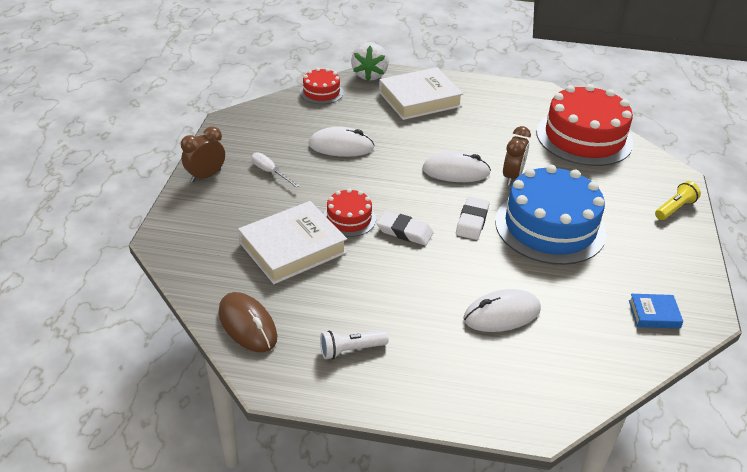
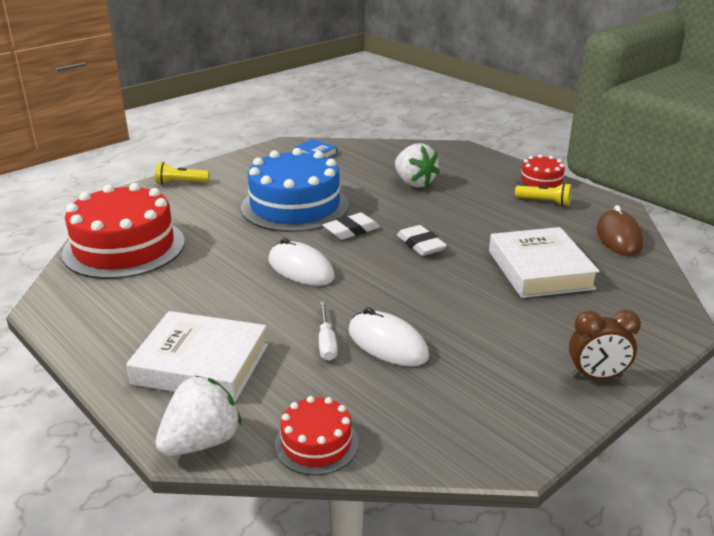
camera: 140 degrees left, 10 degrees down
white book [238,201,347,284] -> white book turned 75 degrees clockwise [489,227,600,298]
white screwdriver [252,152,300,187] -> white screwdriver moved to [319,301,338,361]
white flashlight [320,330,388,359] -> yellow flashlight [515,183,572,206]
red cake [323,188,376,237] -> red cake moved to [516,154,567,188]
white mouse [463,289,541,332] -> white strawberry [395,143,440,188]
brown clock [503,126,531,186] -> none

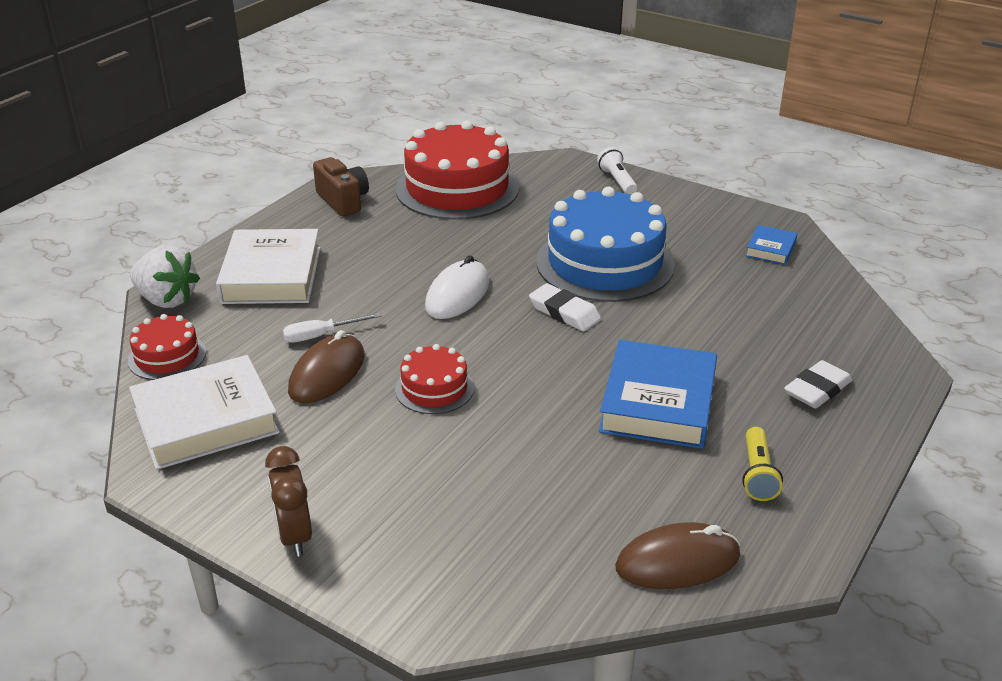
camera: 75 degrees right, 5 degrees up
yellow flashlight [155,162,209,184] -> white flashlight [597,147,637,195]
white mouse [348,307,429,366] -> brown mouse [288,330,365,403]
white strawberry [395,143,440,188] -> none
white eraser [397,225,447,256] -> white eraser moved to [784,360,853,408]
white book [489,227,600,298] -> white book moved to [129,355,280,470]
red cake [516,154,567,188] -> red cake moved to [395,344,474,414]
none -> brown camera [313,157,369,216]
none -> blue book [599,340,717,449]

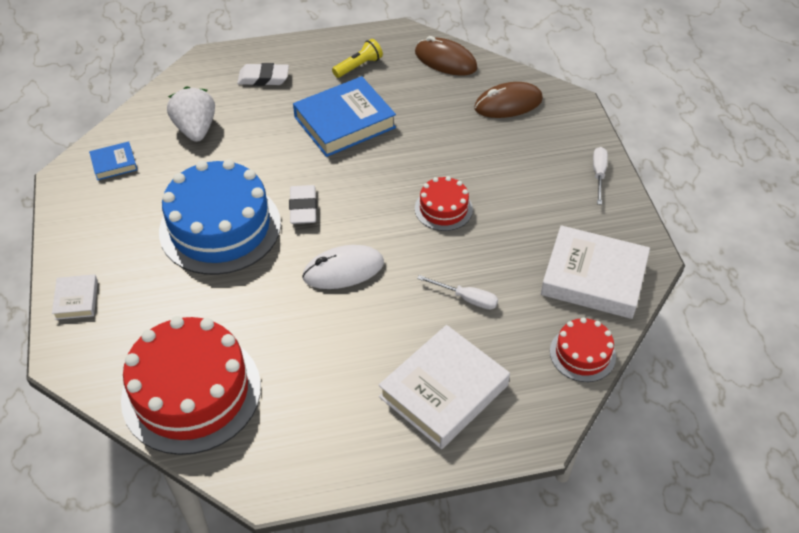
camera: 135 degrees left, 15 degrees up
white strawberry [130,246,200,308] -> white strawberry moved to [167,86,215,142]
brown clock [265,446,312,557] -> white screwdriver [593,147,608,205]
brown mouse [288,330,365,403] -> brown mouse moved to [474,82,543,118]
brown camera [313,157,369,216] -> none
white flashlight [597,147,637,195] -> white book [52,274,98,320]

